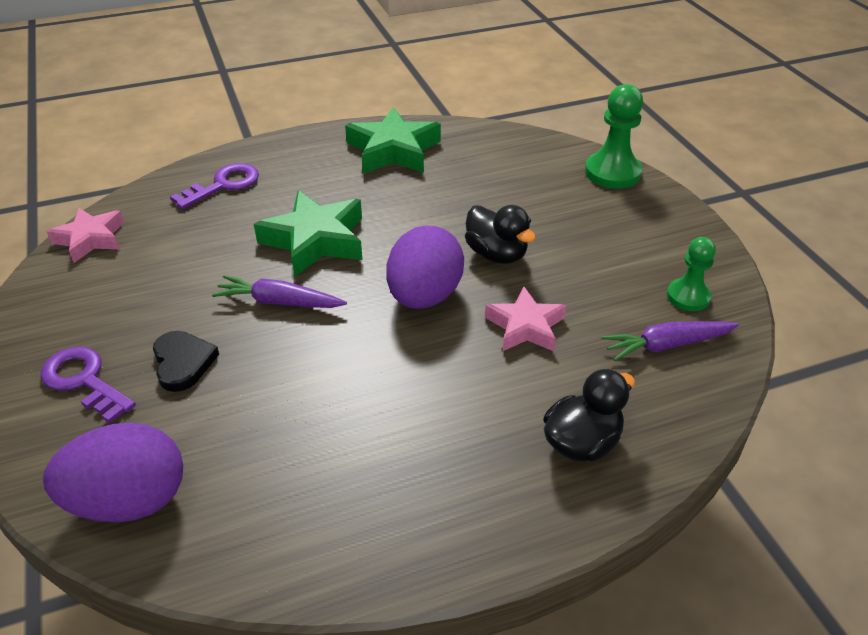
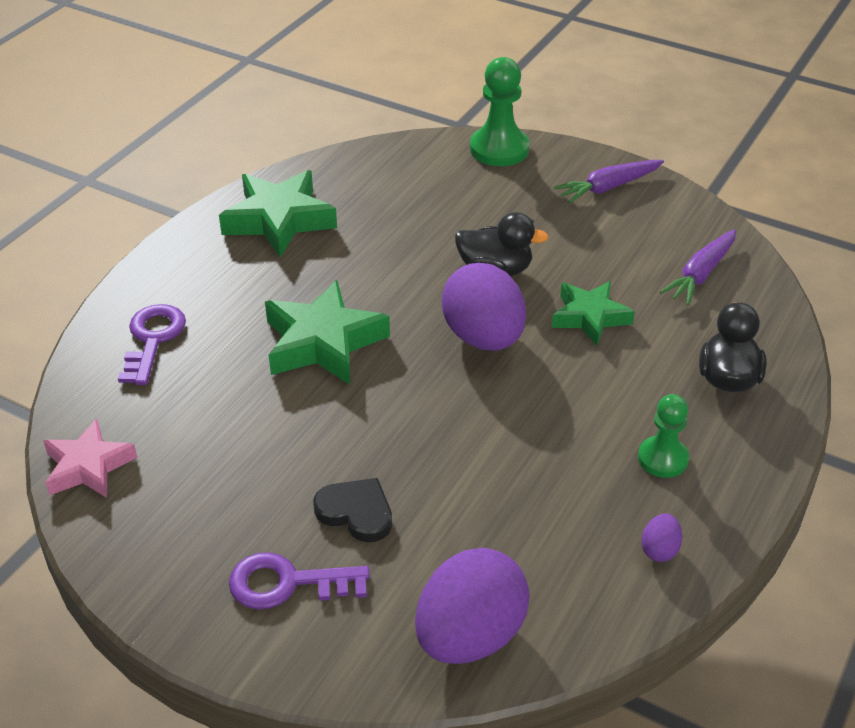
camera: 40 degrees left, 0 degrees up
purple carrot [212,275,347,308] -> purple carrot moved to [554,160,664,203]
pink star [485,287,567,351] -> green star [552,281,635,346]
green pawn [667,237,716,311] -> green pawn moved to [638,394,689,478]
none -> purple egg [641,513,682,562]

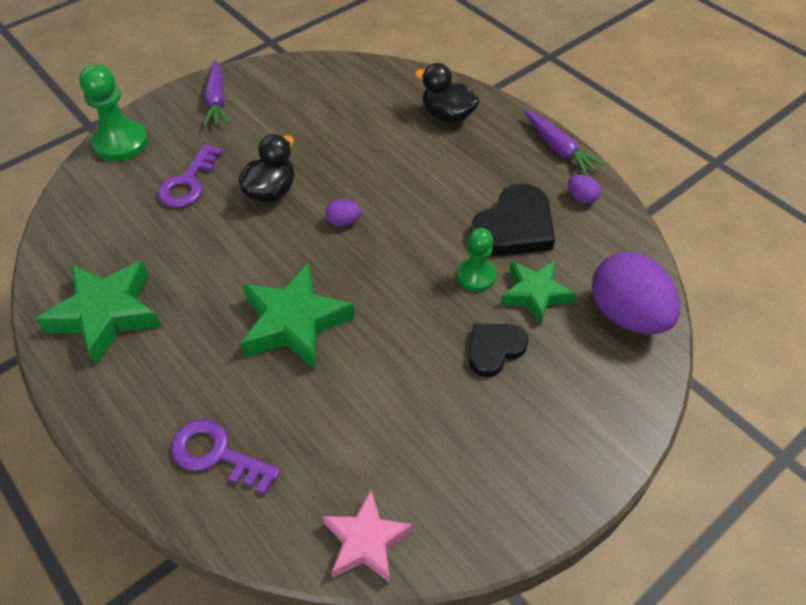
camera: 70 degrees left, 10 degrees up
purple key [229,552,370,609] -> purple key moved to [157,144,223,208]
purple egg [442,263,526,351] -> purple egg [325,199,361,226], size x0.42
green star [552,281,635,346] -> green star moved to [500,261,576,325]
green pawn [638,394,689,478] -> green pawn moved to [457,228,496,292]
purple carrot [660,229,736,305] -> purple carrot moved to [524,110,605,176]
none -> black heart [471,184,555,256]

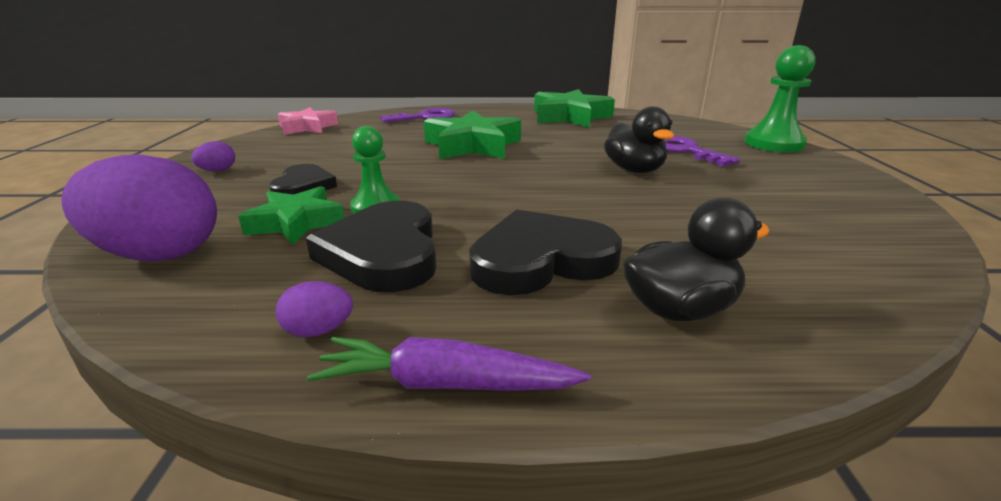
camera: 130 degrees right, 25 degrees down
purple carrot [203,60,229,126] -> none
purple egg [325,199,361,226] -> purple egg moved to [191,141,235,171]
none -> black heart [469,209,622,295]

